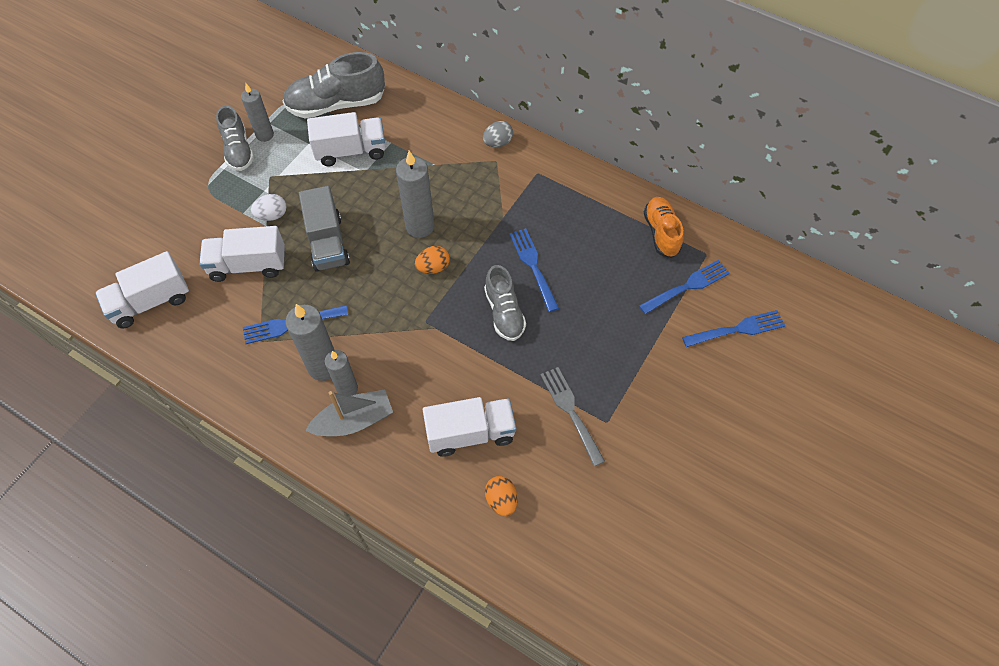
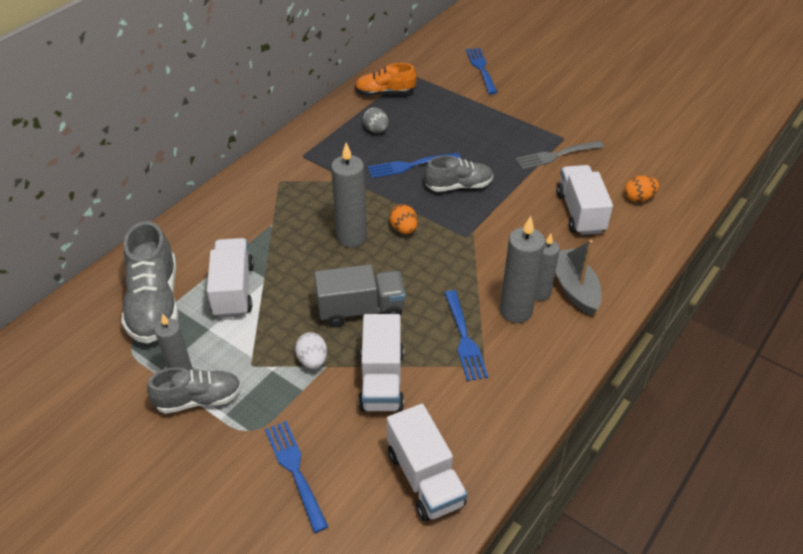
camera: 85 degrees left, 15 degrees down
grey egg [483,121,513,147] -> grey egg moved to [363,107,389,133]
blue fork [639,260,730,314] -> blue fork moved to [265,421,328,533]

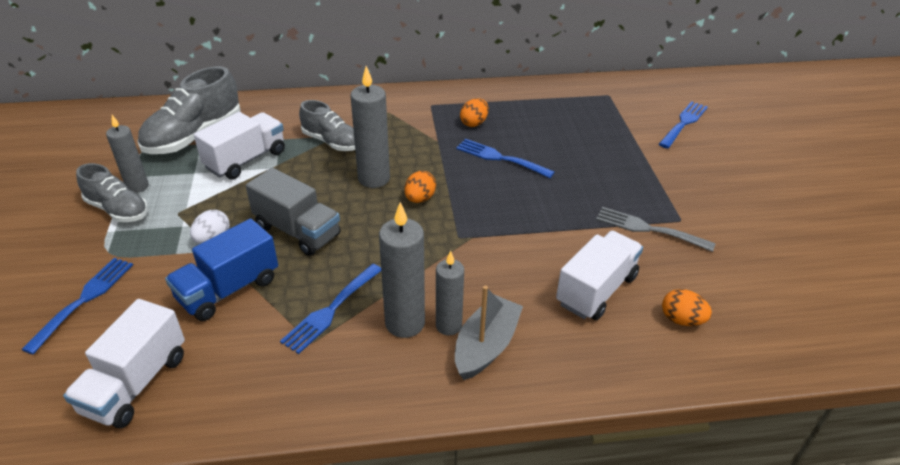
camera: 45 degrees right, 5 degrees down
orange shoe [355,63,417,96] -> none
white truck [359,314,404,412] -> blue truck [165,219,278,321]
grey egg [363,107,389,133] -> none
grey shoe [425,156,493,192] -> grey shoe moved to [299,100,355,151]
none -> orange egg [460,98,488,127]

